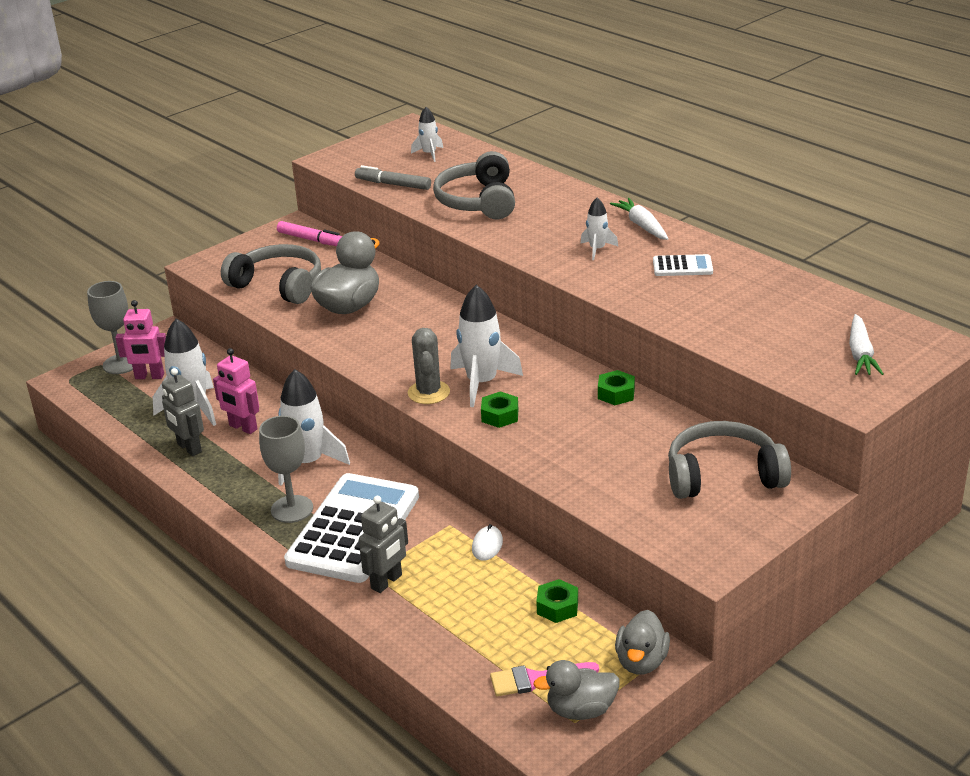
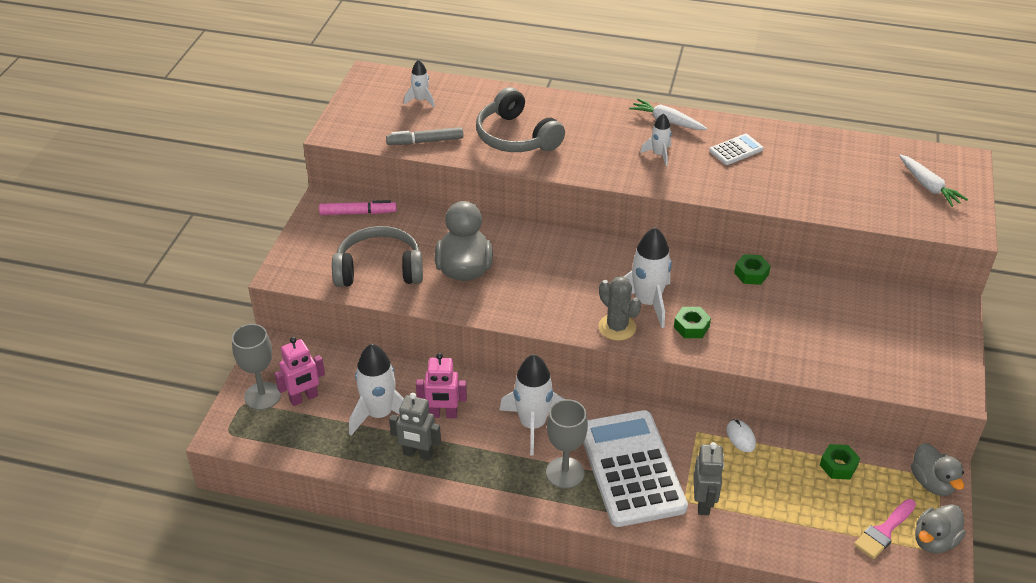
camera: 35 degrees left, 10 degrees up
grey headphones [668,421,791,499] -> none

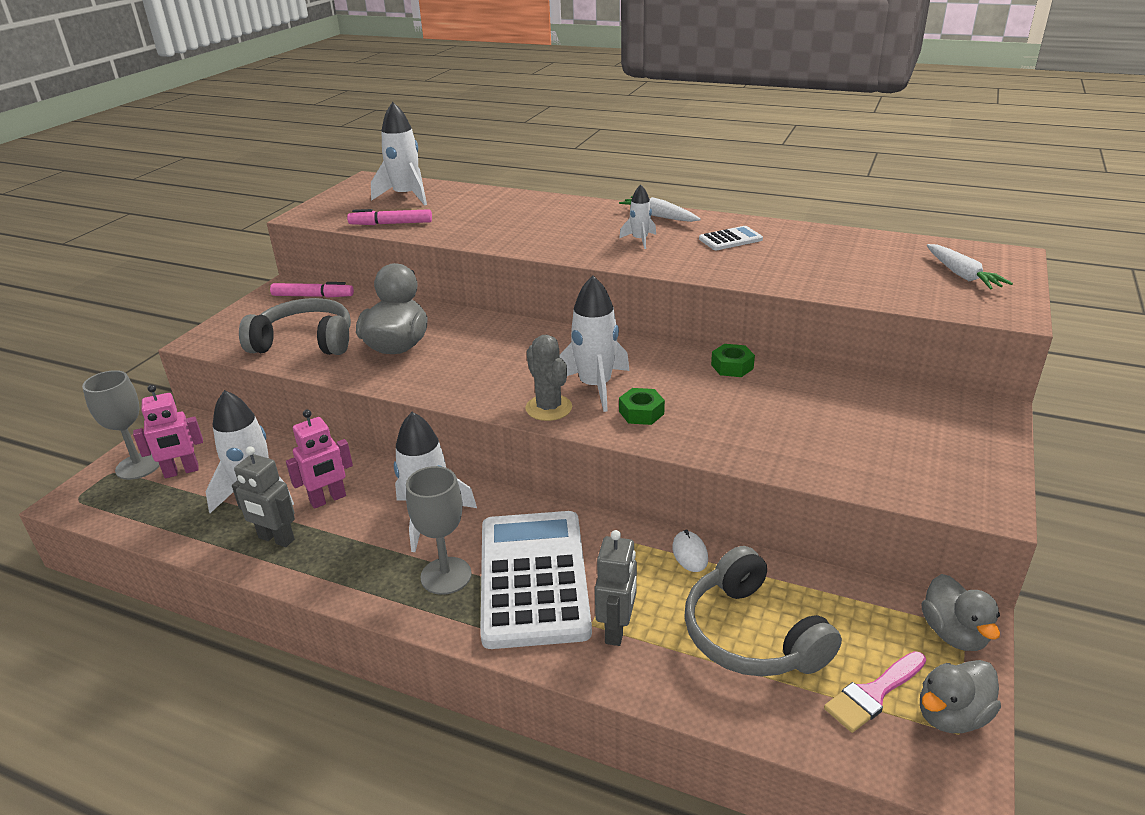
camera: 10 degrees right, 10 degrees down
grey marker [386,127,463,145] -> pink marker [347,209,432,225]
white rocket [404,60,435,107] -> white rocket [371,102,427,205], size x1.85
pink robot [416,353,467,418] -> pink robot turned 45 degrees counterclockwise [286,410,353,509]
grey headphones [476,87,565,152] -> grey headphones moved to [684,546,842,677]
green nut [820,444,860,480] -> none

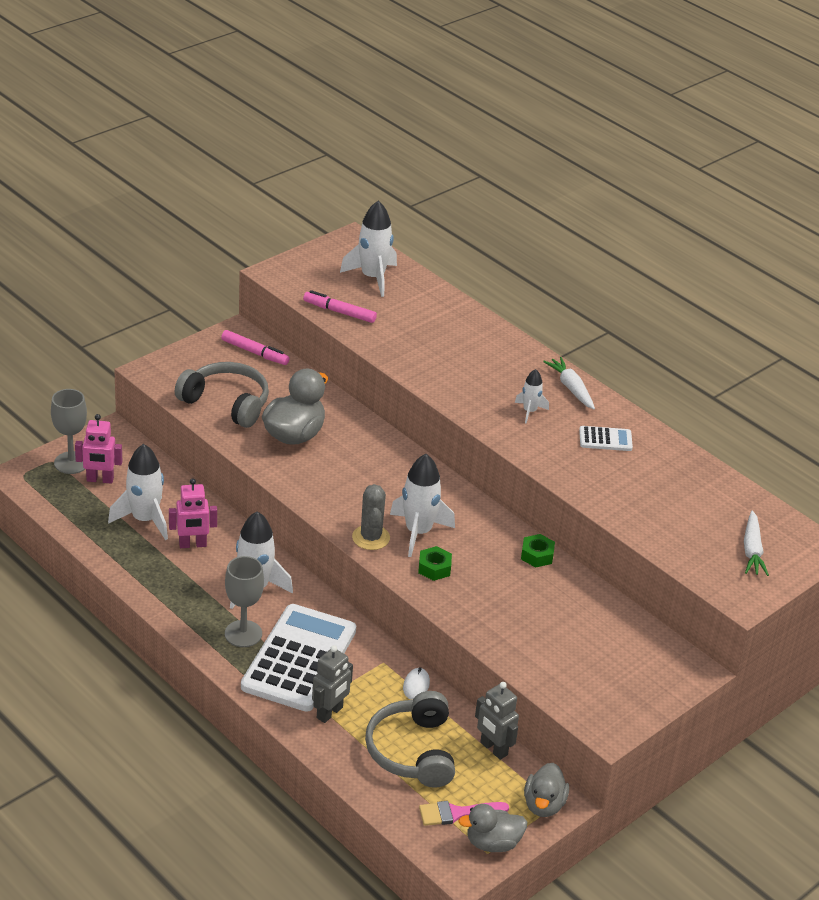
camera: 20 degrees right, 5 degrees up
grey robot [232,446,295,547] -> grey robot moved to [475,682,519,760]

